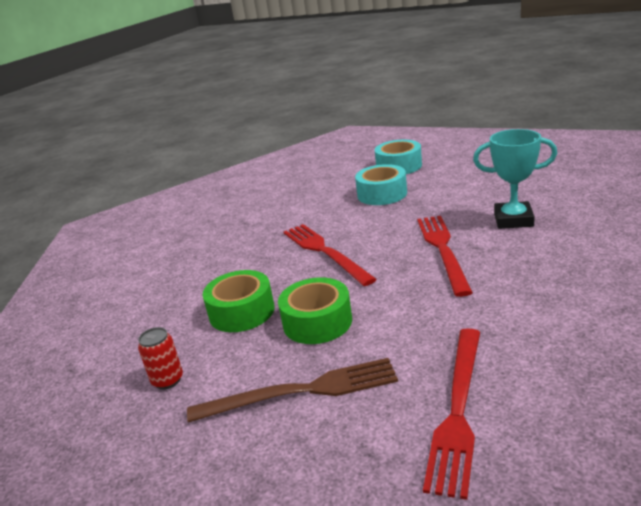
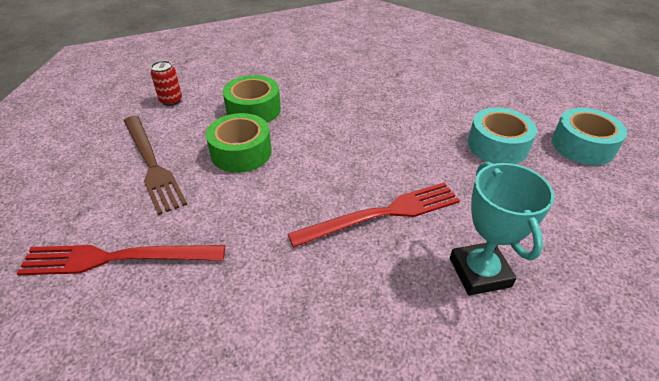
camera: 65 degrees right, 15 degrees up
red fork [283,224,377,286] -> none

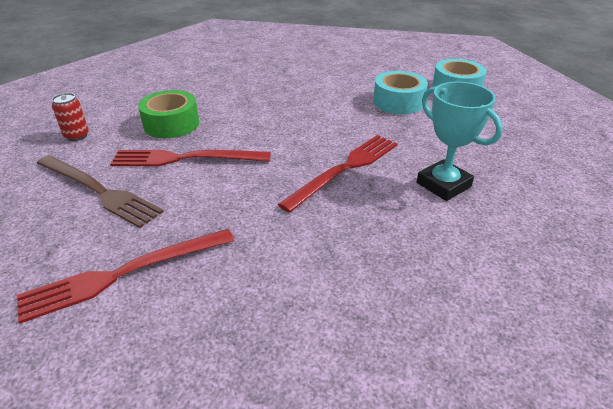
camera: 25 degrees left, 5 degrees down
green tape [206,113,272,173] -> red fork [110,150,271,166]

